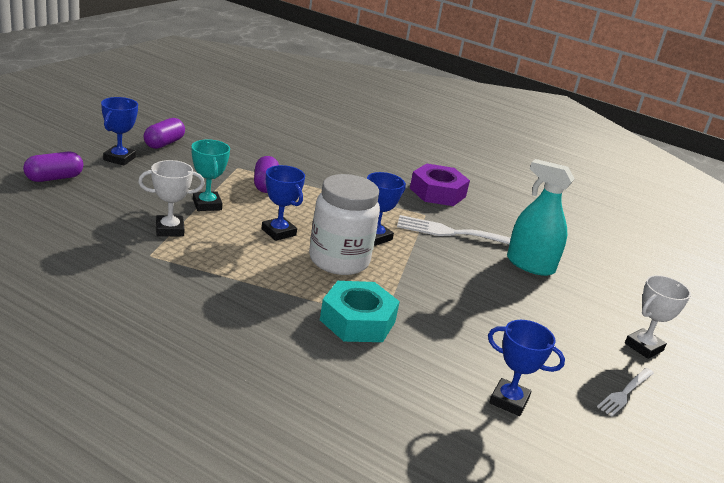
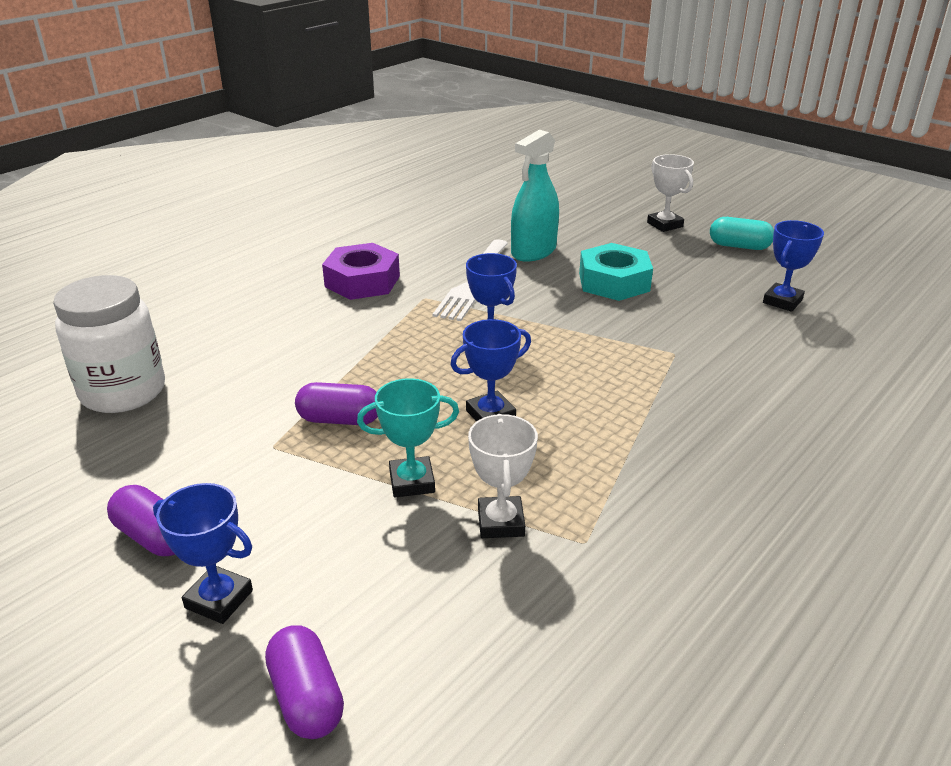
camera: 75 degrees left, 5 degrees up
white jar [309,174,380,275] -> white jar moved to [53,275,165,413]
turquoise nut [320,281,400,342] -> turquoise nut moved to [579,243,653,301]
white fork [597,368,654,416] -> turquoise capsule [710,217,774,250]

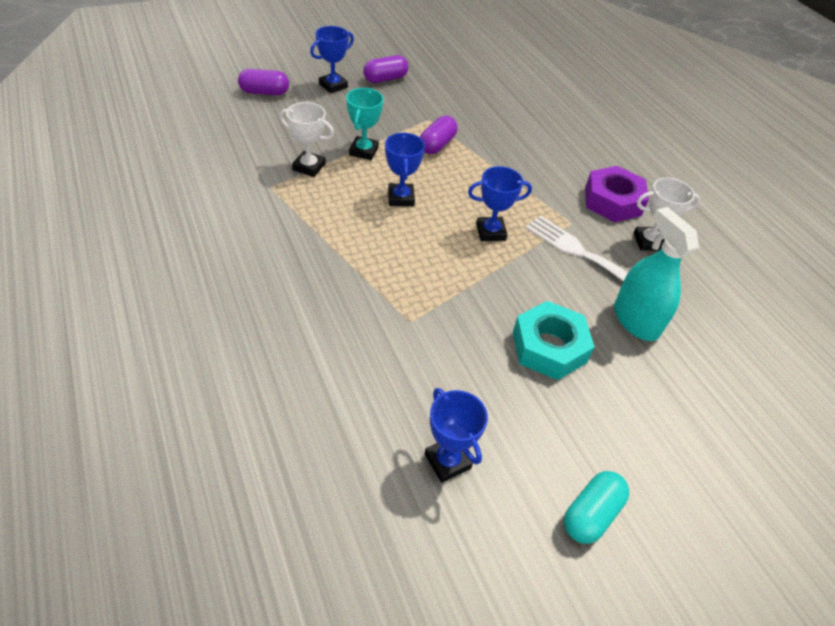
camera: 110 degrees right, 15 degrees up
white jar [53,275,165,413] -> none
white trophy [647,154,694,232] -> white trophy moved to [634,178,700,251]

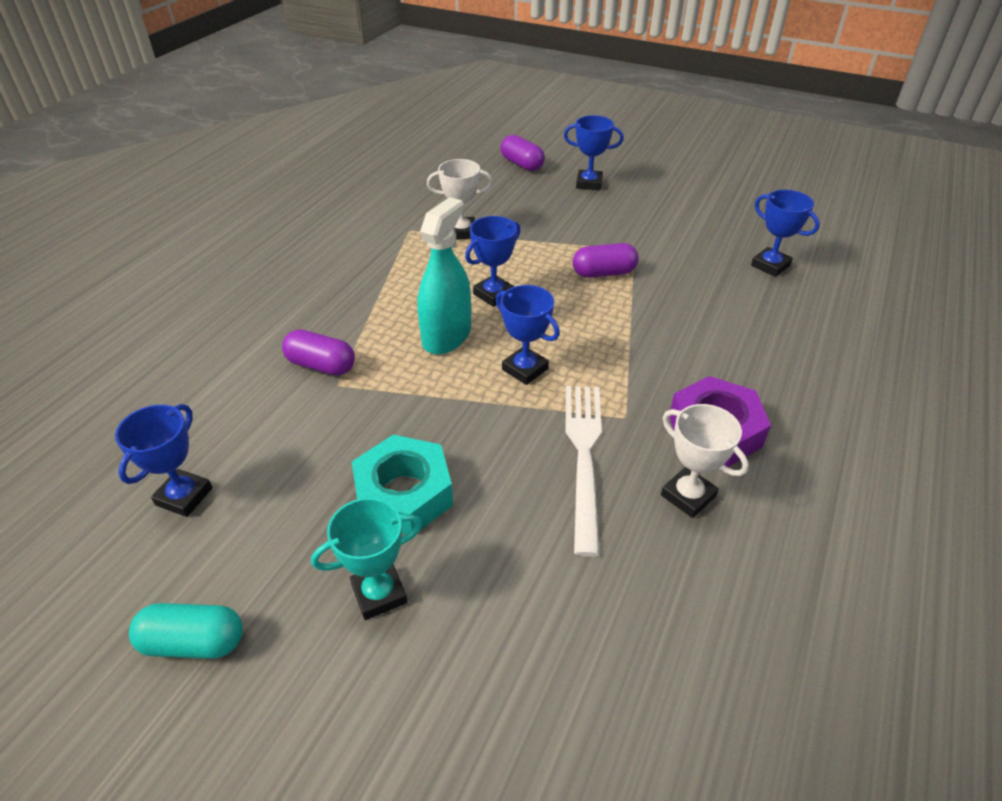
camera: 55 degrees right, 5 degrees down
white trophy [279,102,334,177] -> white trophy turned 75 degrees counterclockwise [427,159,493,239]
turquoise trophy [346,88,384,160] -> turquoise trophy moved to [311,498,422,620]
purple capsule [363,55,408,83] -> purple capsule moved to [282,329,355,375]
turquoise spray bottle [614,207,699,341] -> turquoise spray bottle moved to [418,197,471,354]
none -> blue trophy [751,190,820,277]

